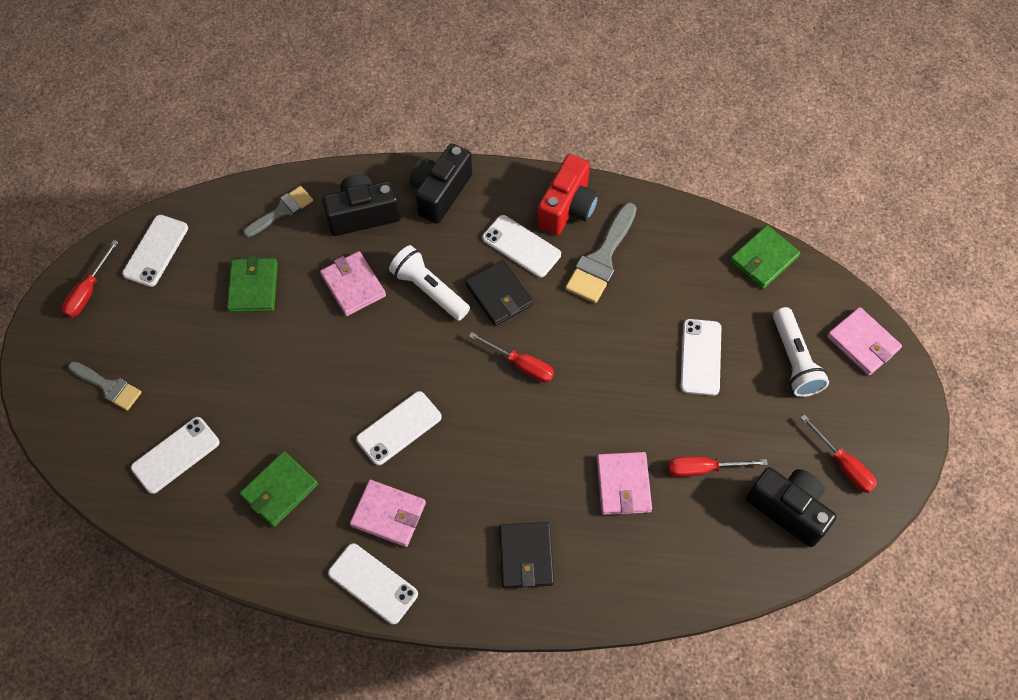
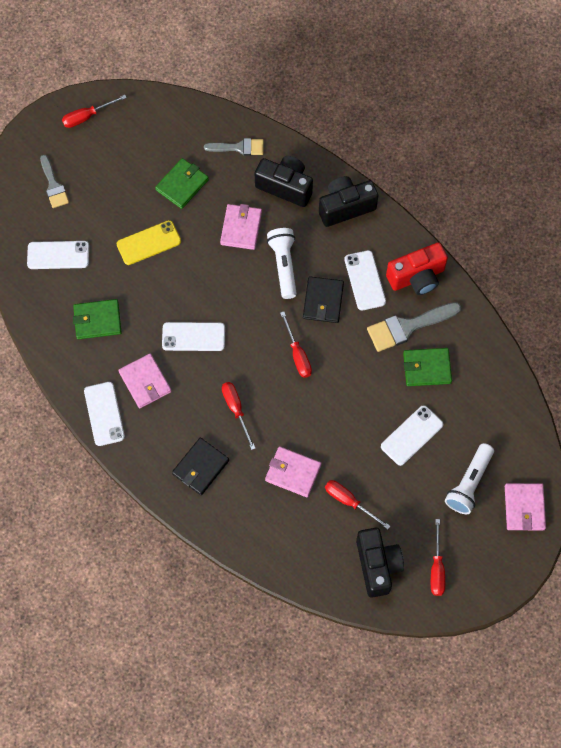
camera: 40 degrees right, 5 degrees up
white phone [122,215,188,287] -> none
pink wallet [597,452,652,515] -> pink wallet turned 75 degrees clockwise [265,446,322,497]
green wallet [730,225,800,289] -> green wallet moved to [403,348,452,386]
none -> yellow phone [117,220,181,265]
none -> red screwdriver [222,382,256,450]

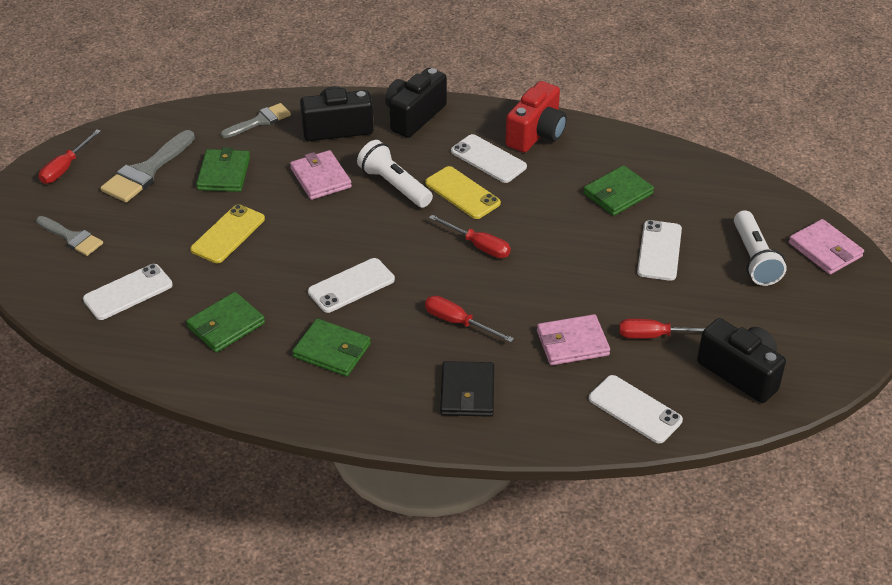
camera: 35 degrees left, 25 degrees down
white phone [84,382,125,446] -> white phone moved to [589,375,683,443]
pink wallet [118,354,172,408] -> green wallet [292,318,371,377]
black wallet [303,276,344,323] -> yellow phone [425,166,501,219]
grey brush [367,302,461,352] -> grey brush moved to [101,130,195,202]
red screwdriver [431,519,445,596] -> none

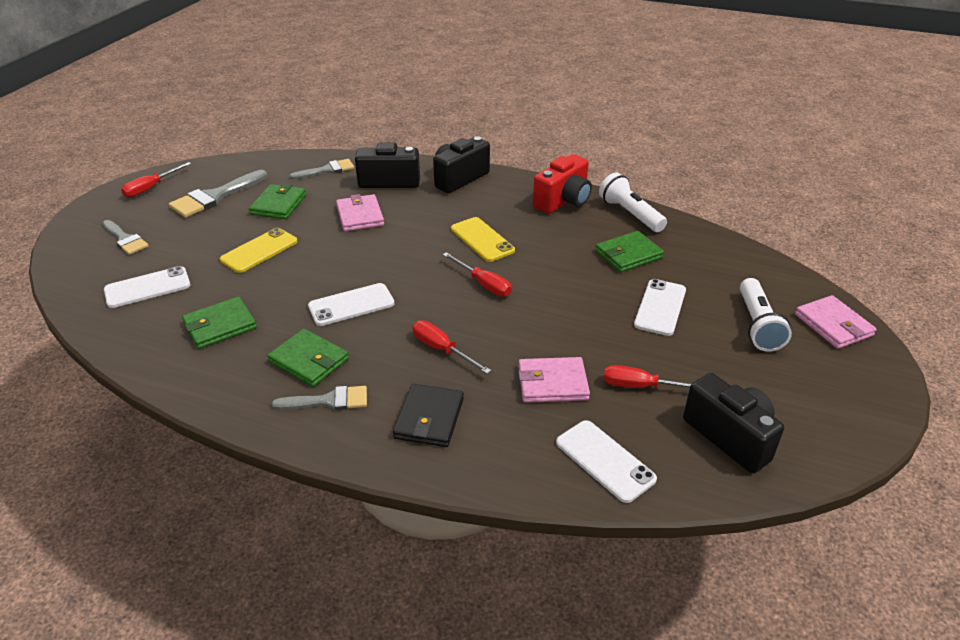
camera: 10 degrees right, 5 degrees down
white flashlight [357,140,433,208] -> white flashlight moved to [599,172,667,232]
white phone [451,134,527,183] -> none
none -> grey brush [272,386,367,410]

